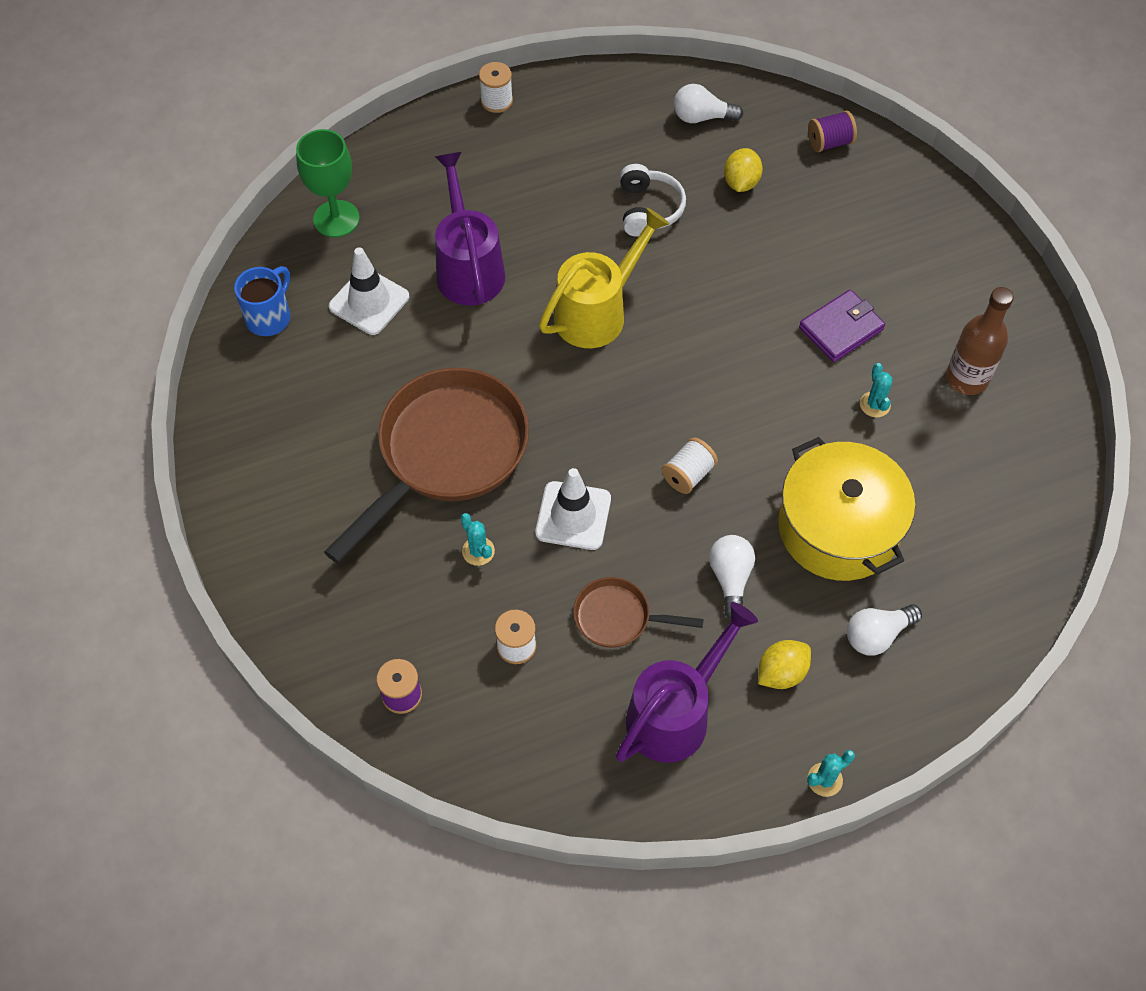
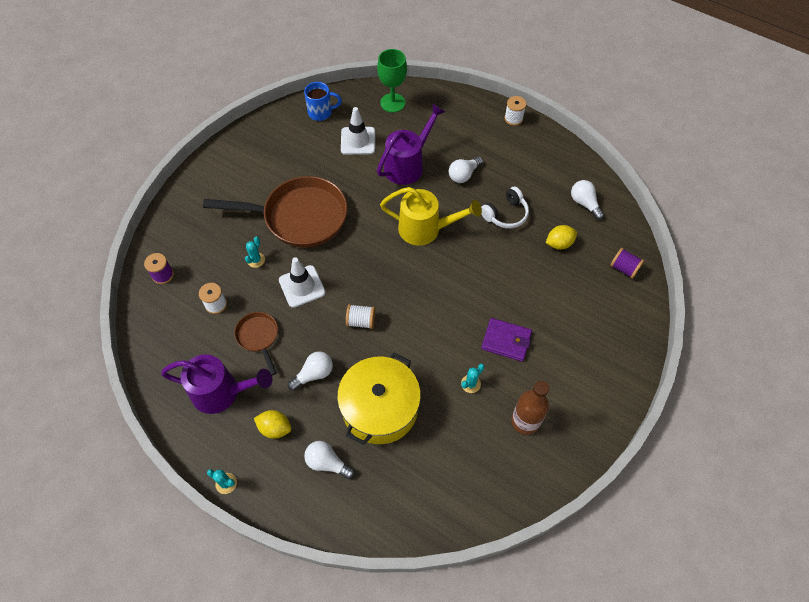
camera: 55 degrees right, 0 degrees up
none -> white light bulb [449,156,483,183]

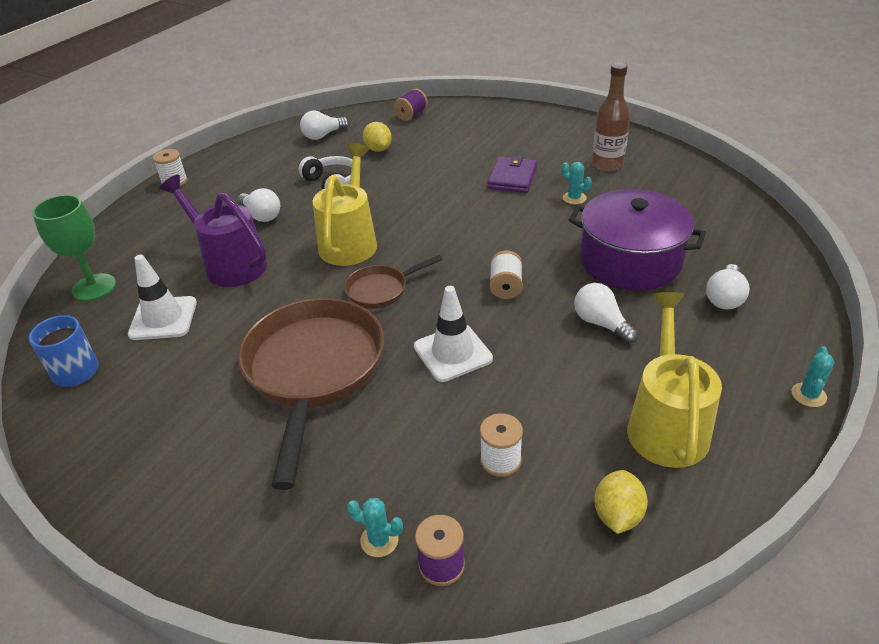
camera: 90 degrees left, 20 degrees down
purple watering can [161,354,272,414] -> yellow watering can [627,292,722,468]
brown pan [234,312,278,375] -> brown pan moved to [344,255,443,309]
turquoise cactus [245,236,265,268] -> turquoise cactus moved to [347,498,403,557]
yellow lemon [254,410,291,439] -> yellow lemon moved to [594,470,648,534]
yellow pot [337,353,421,445] -> purple pot [569,189,706,291]

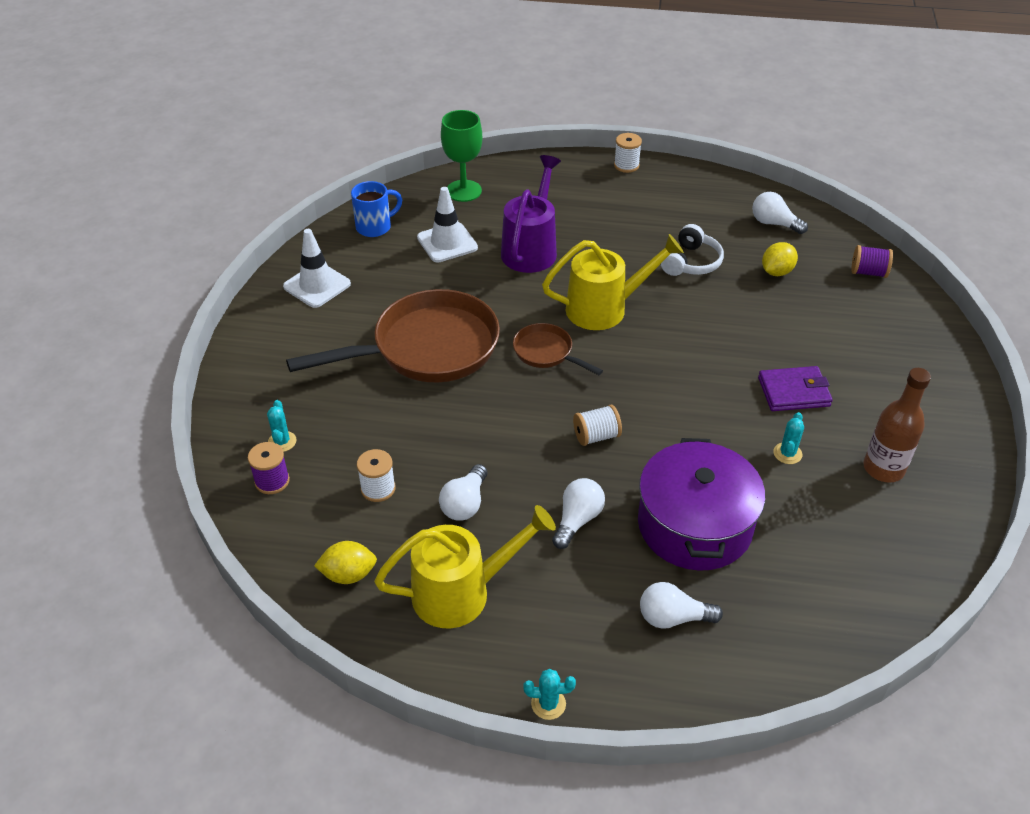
camera: 65 degrees right, 5 degrees up
white light bulb [237,188,280,222] -> white light bulb moved to [439,464,487,520]
white traffic cone [414,286,493,382] -> white traffic cone moved to [283,229,351,308]

